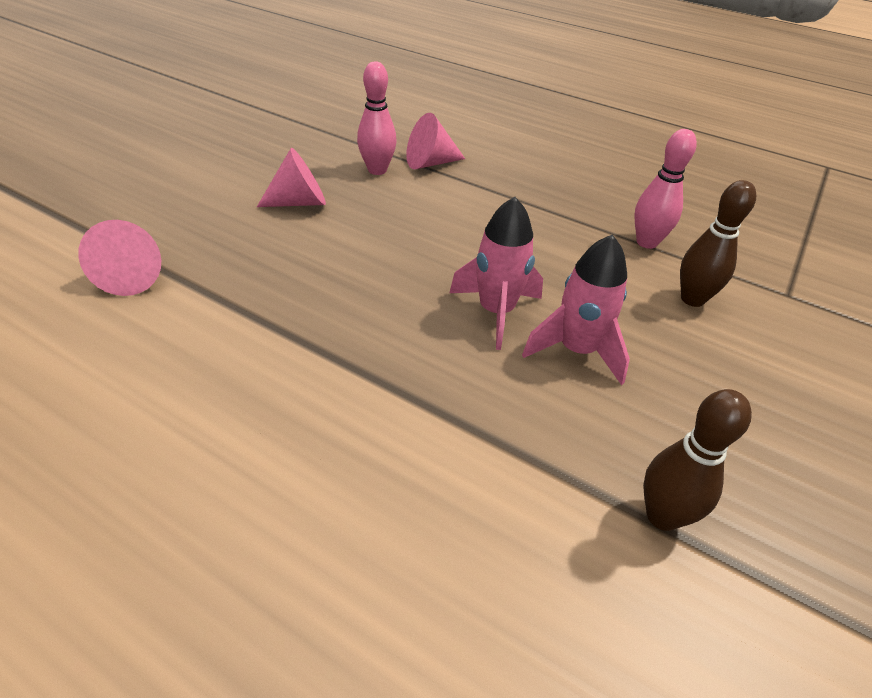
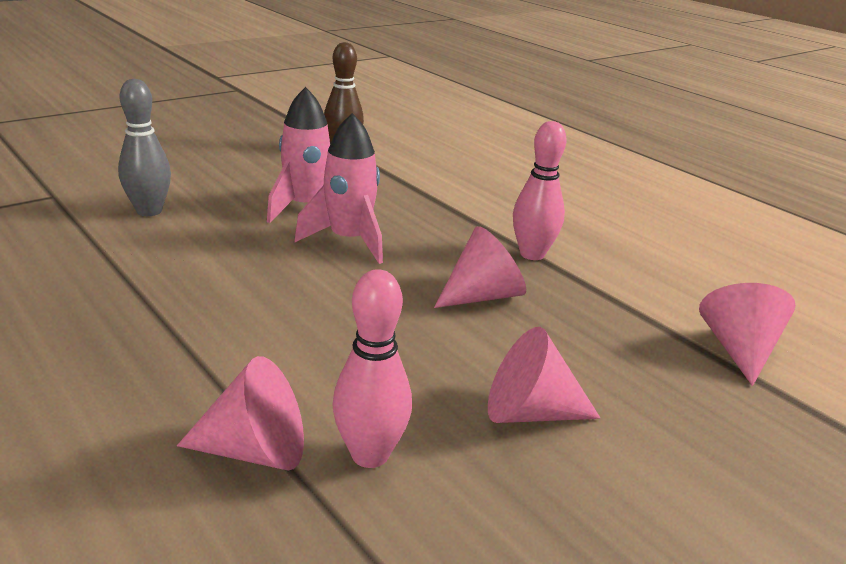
camera: 160 degrees left, 15 degrees down
pink bowling pin [634,129,697,249] -> pink bowling pin moved to [513,121,566,260]
brown bowling pin [680,180,756,307] -> grey bowling pin [118,79,171,216]
none -> pink cone [434,226,526,308]

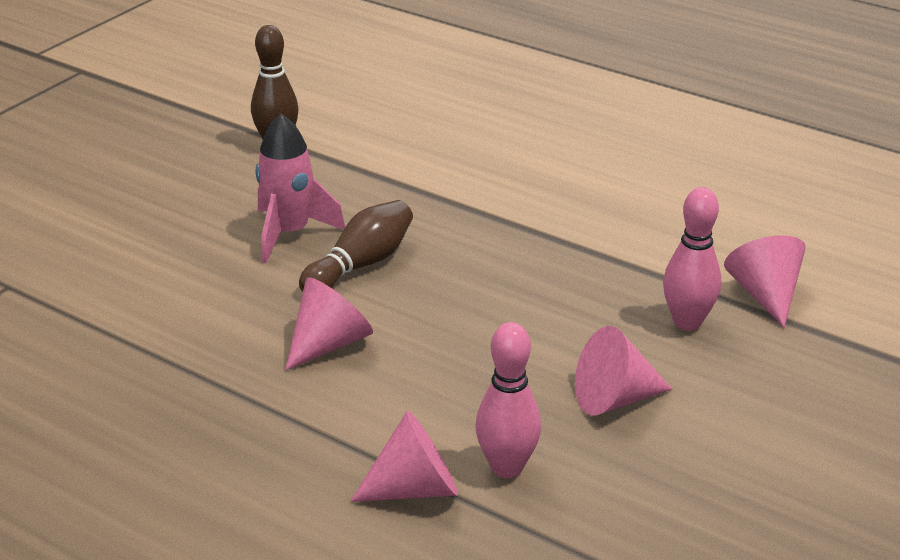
camera: 15 degrees left, 5 degrees up
grey bowling pin [118,79,171,216] -> none
pink rocket [294,113,383,264] -> brown bowling pin [299,200,413,292]
pink cone [434,226,526,308] -> pink cone moved to [285,277,373,370]
pink bowling pin [513,121,566,260] -> pink bowling pin moved to [663,187,721,331]

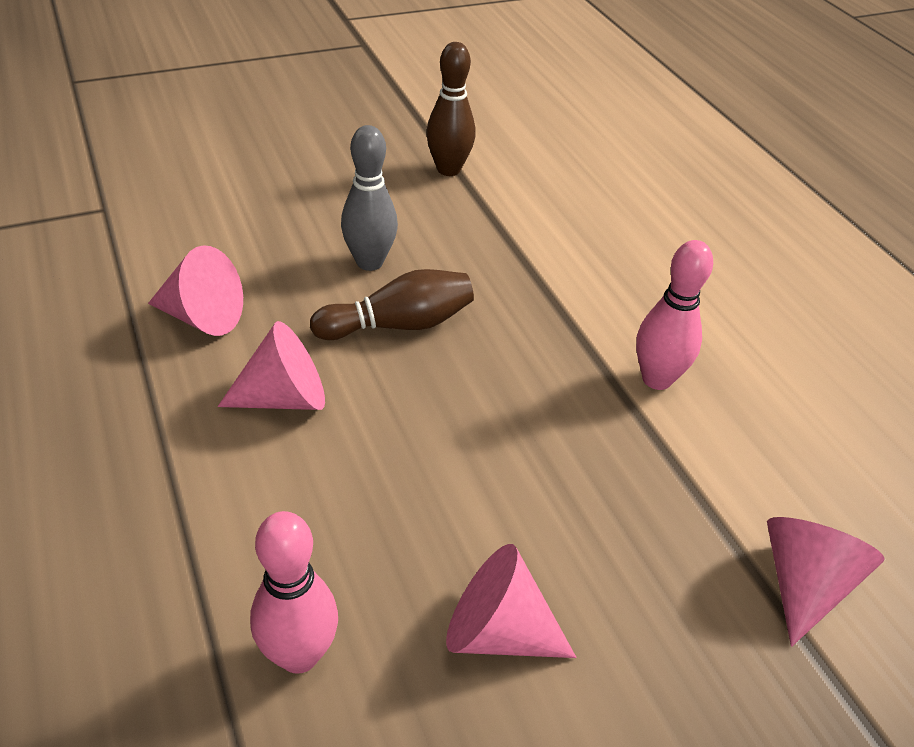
camera: 30 degrees right, 10 degrees up
pink rocket [256,113,345,263] -> grey bowling pin [341,125,398,271]
pink cone [350,410,458,502] -> pink cone moved to [148,245,243,336]
pink bowling pin [663,187,721,331] -> pink bowling pin moved to [636,240,713,390]

